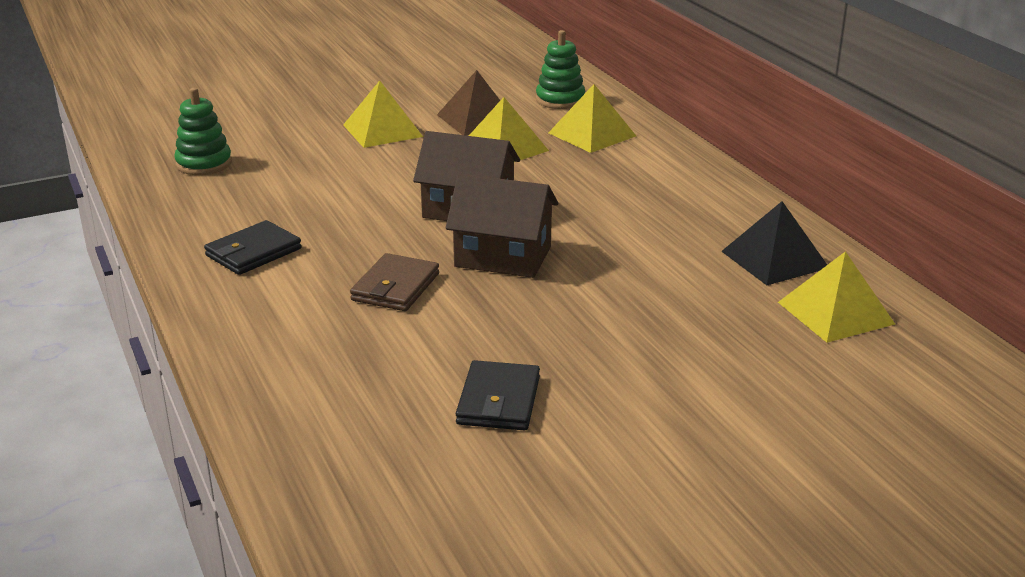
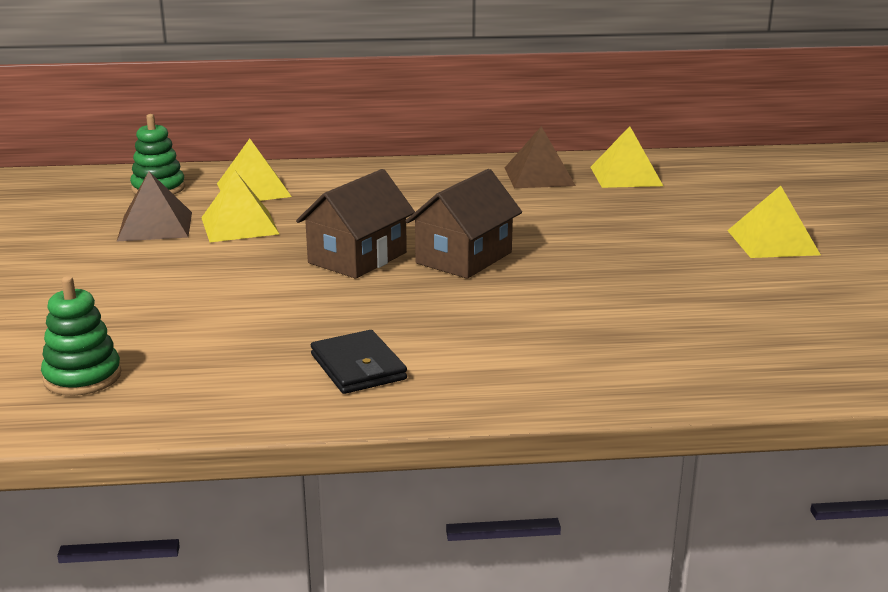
camera: 70 degrees left, 5 degrees down
yellow pyramid [343,81,423,148] -> yellow pyramid moved to [727,186,821,258]
brown wallet [350,253,439,311] -> none
black wallet [456,360,540,431] -> none
black pyramid [721,201,827,285] -> brown pyramid [505,126,576,188]

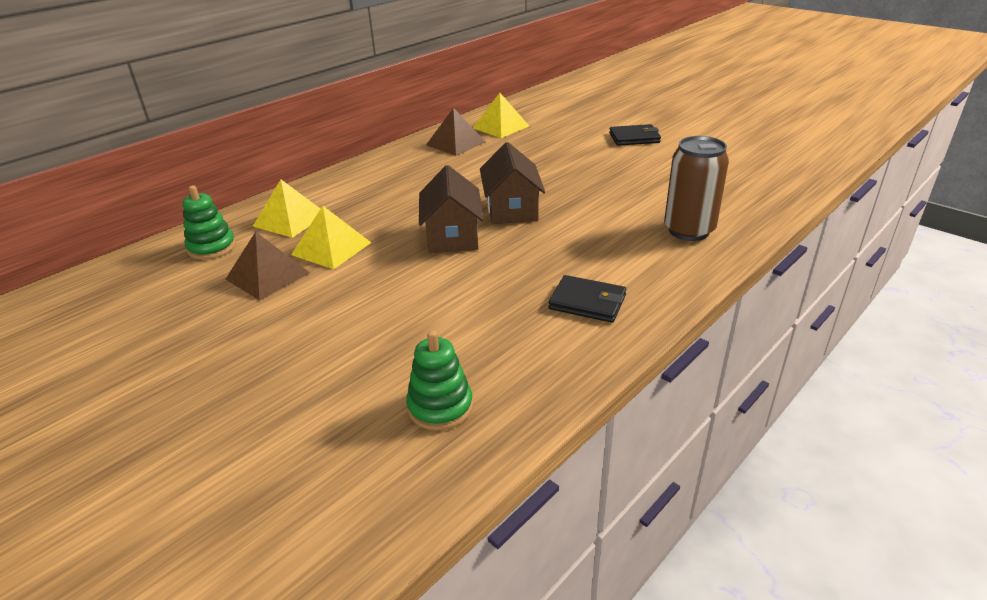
camera: 40 degrees left, 10 degrees up
yellow pyramid [727,186,821,258] -> black wallet [609,124,661,146]
none -> brown can [664,136,729,241]

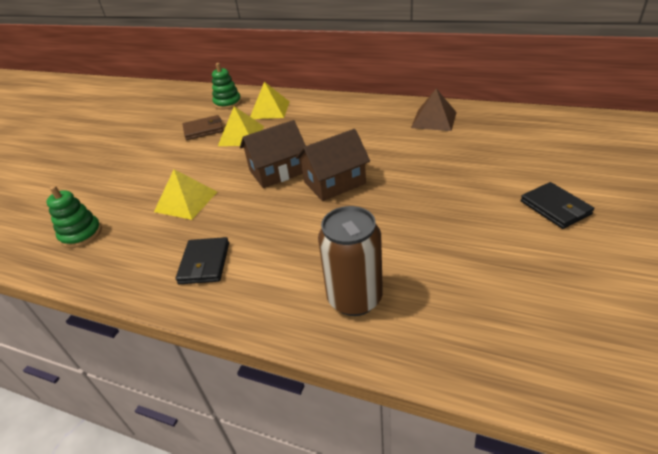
camera: 70 degrees right, 5 degrees up
brown pyramid [226,232,310,300] -> brown wallet [183,115,223,140]
yellow pyramid [473,93,529,138] -> yellow pyramid moved to [154,169,217,220]

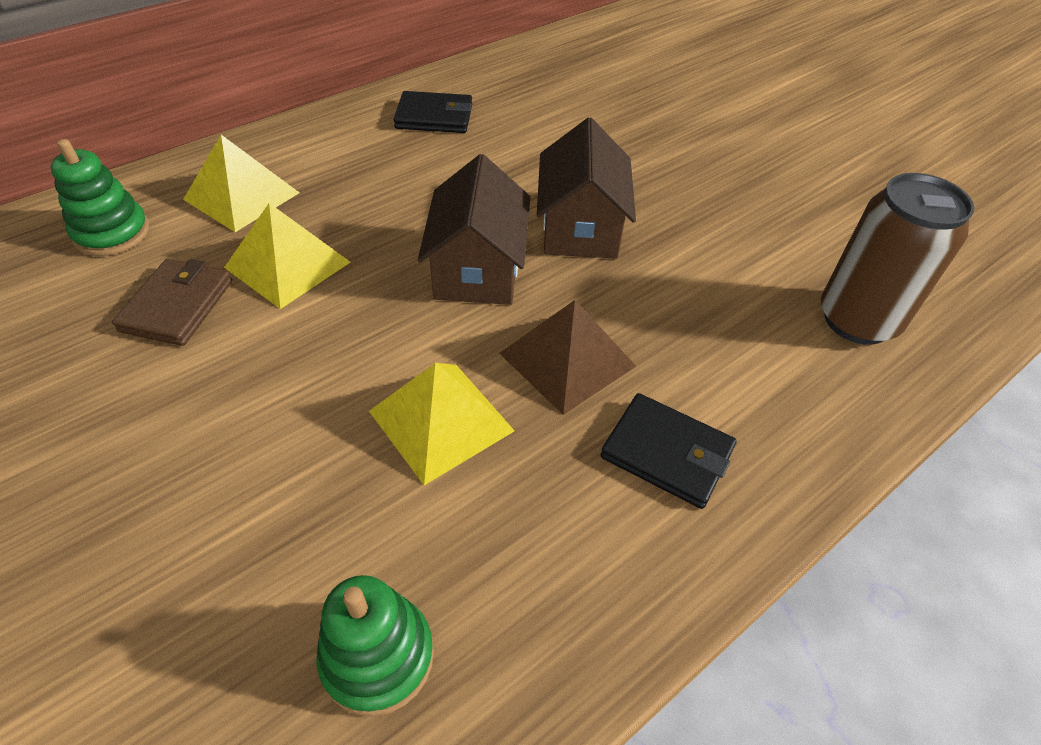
camera: 65 degrees left, 10 degrees up
brown pyramid [411,88,457,131] -> brown pyramid moved to [499,300,636,415]
black wallet [521,182,594,229] -> black wallet moved to [394,91,472,133]

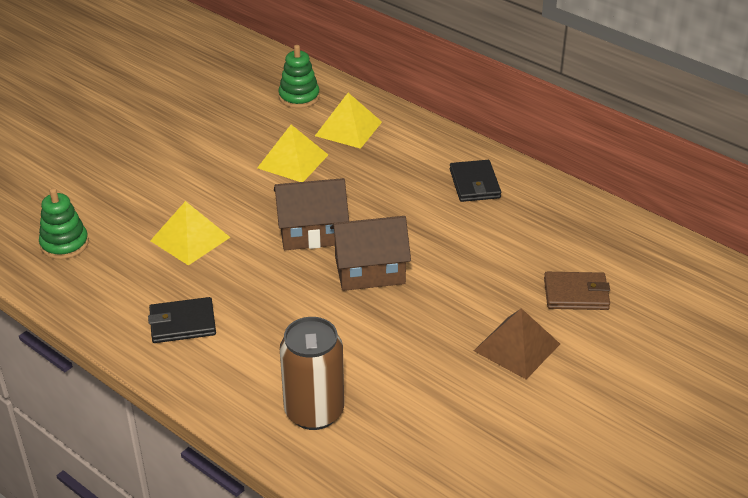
camera: 80 degrees right, 10 degrees down
brown wallet [112,259,232,346] -> brown wallet moved to [544,272,610,310]
brown pyramid [499,300,636,415] -> brown pyramid moved to [474,308,560,380]
black wallet [601,393,737,509] -> black wallet turned 60 degrees clockwise [148,297,216,343]

